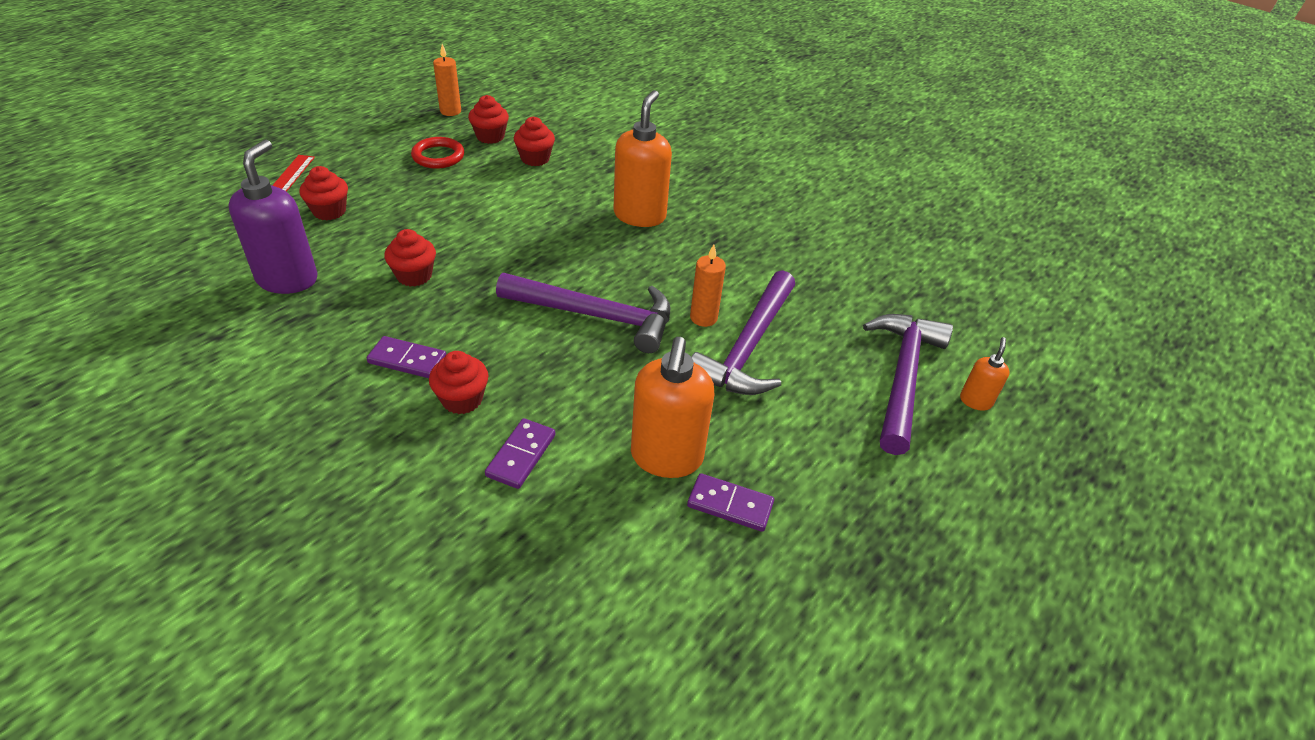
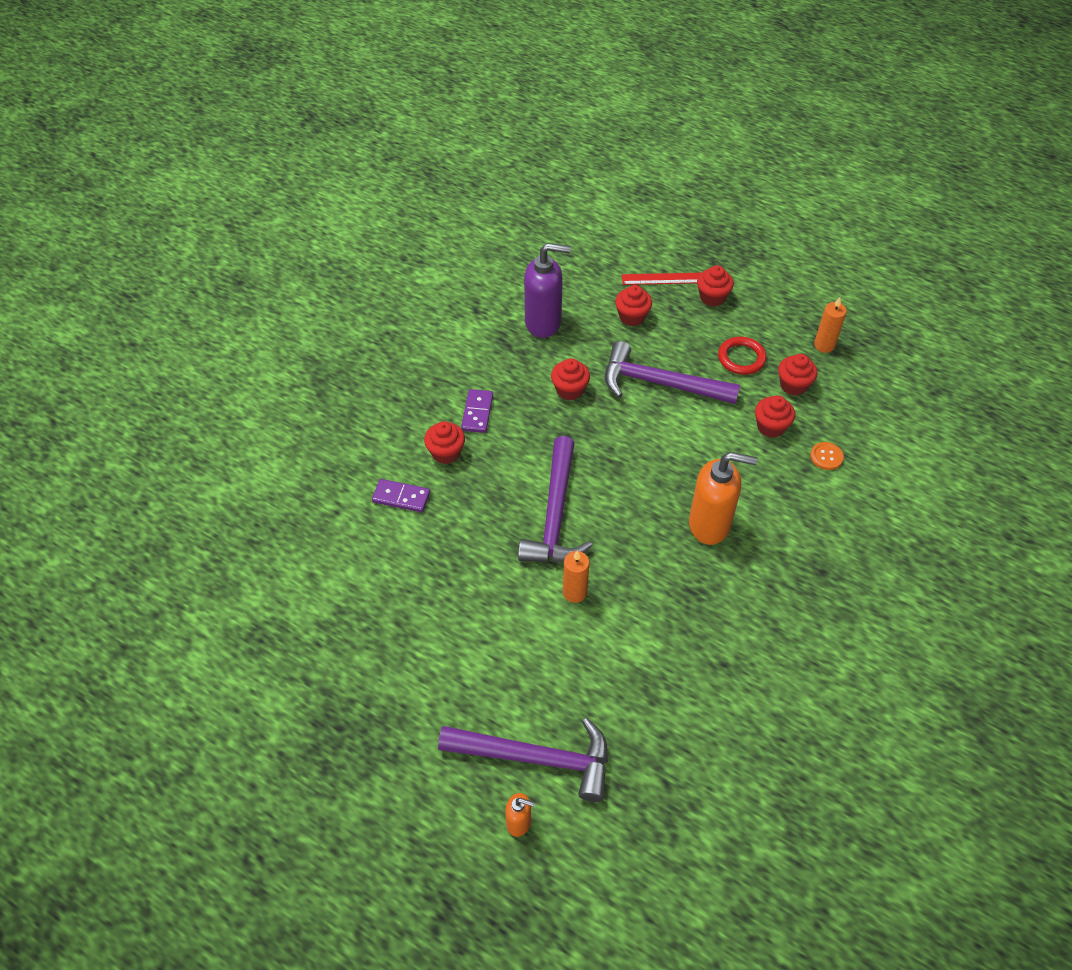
camera: 85 degrees right, 10 degrees up
orange soap dispenser [631,337,714,478] -> none
purple domino [687,473,774,532] -> none
purple hammer [691,270,795,395] -> purple hammer moved to [605,341,740,404]
none -> red cupcake [697,265,734,306]
none -> orange button [810,442,844,470]

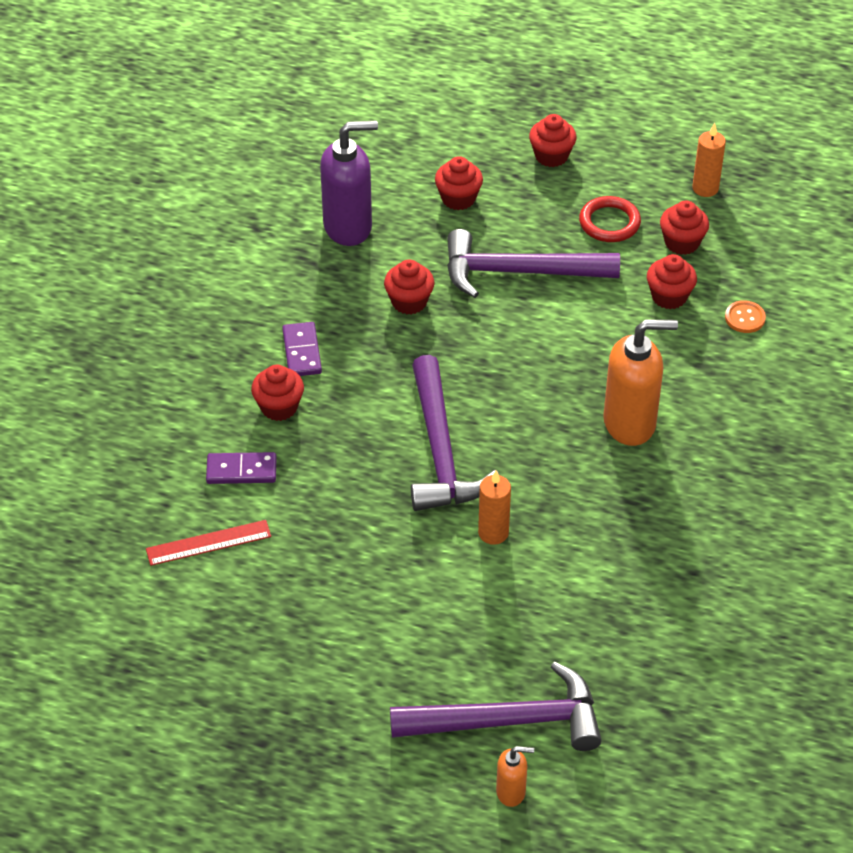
camera: 15 degrees left, 5 degrees down
red ruler [622,273,701,285] -> red ruler moved to [146,520,271,566]

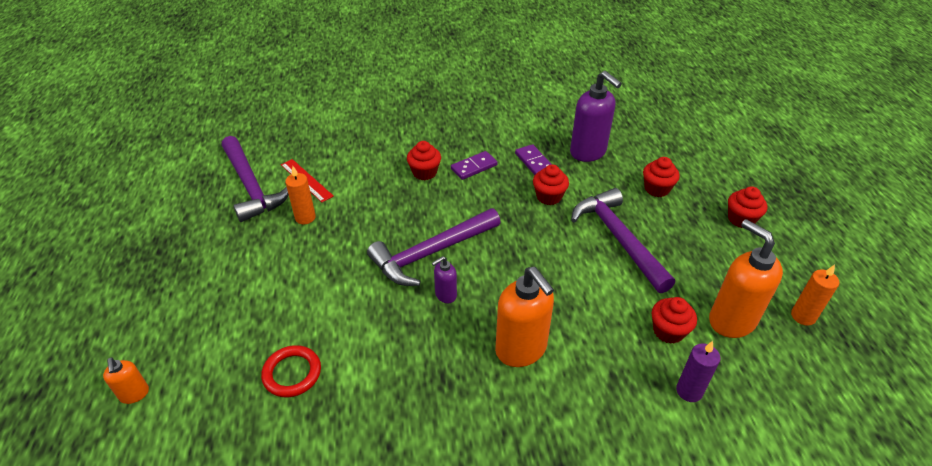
camera: 65 degrees right, 5 degrees down
purple domino [206,452,277,484] -> purple domino moved to [515,144,551,175]
purple hammer [390,661,602,751] -> purple hammer moved to [221,136,289,222]
orange candle [478,471,511,545] -> orange candle moved to [285,166,316,225]
red ring [579,196,641,242] -> red ring moved to [261,345,321,397]
red cupcake [660,200,709,255] -> orange soap dispenser [709,219,783,338]
orange button [725,300,766,333] -> purple candle [676,341,720,402]
none -> purple soap dispenser [432,256,457,303]

